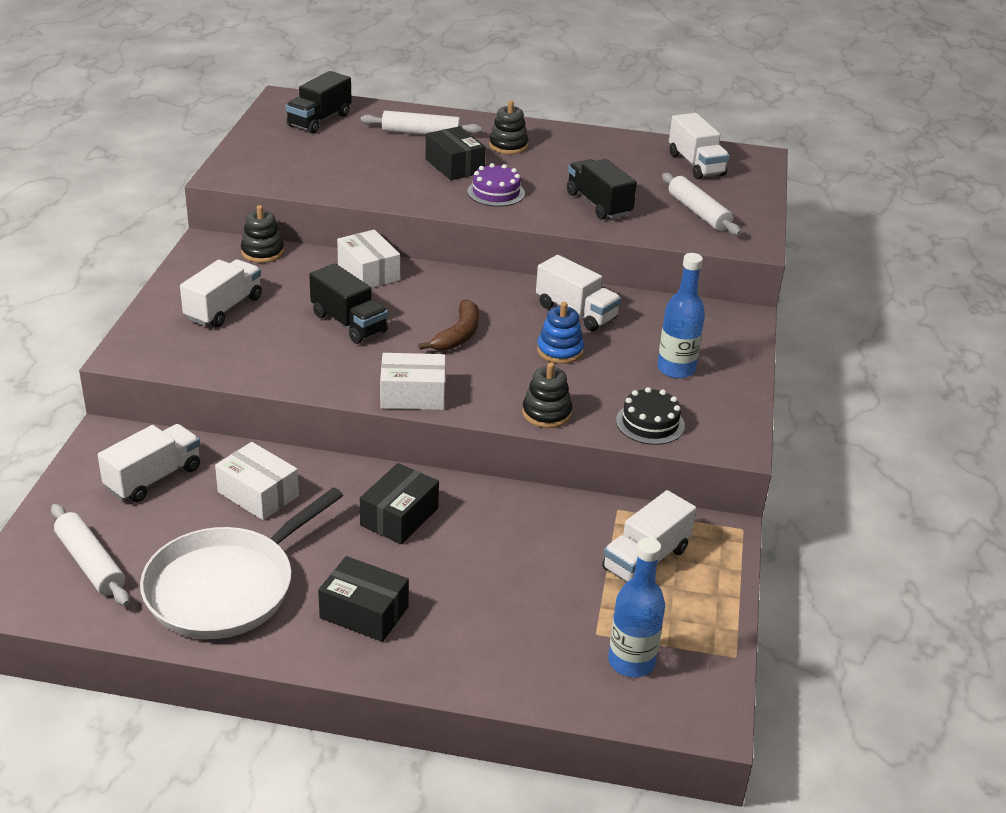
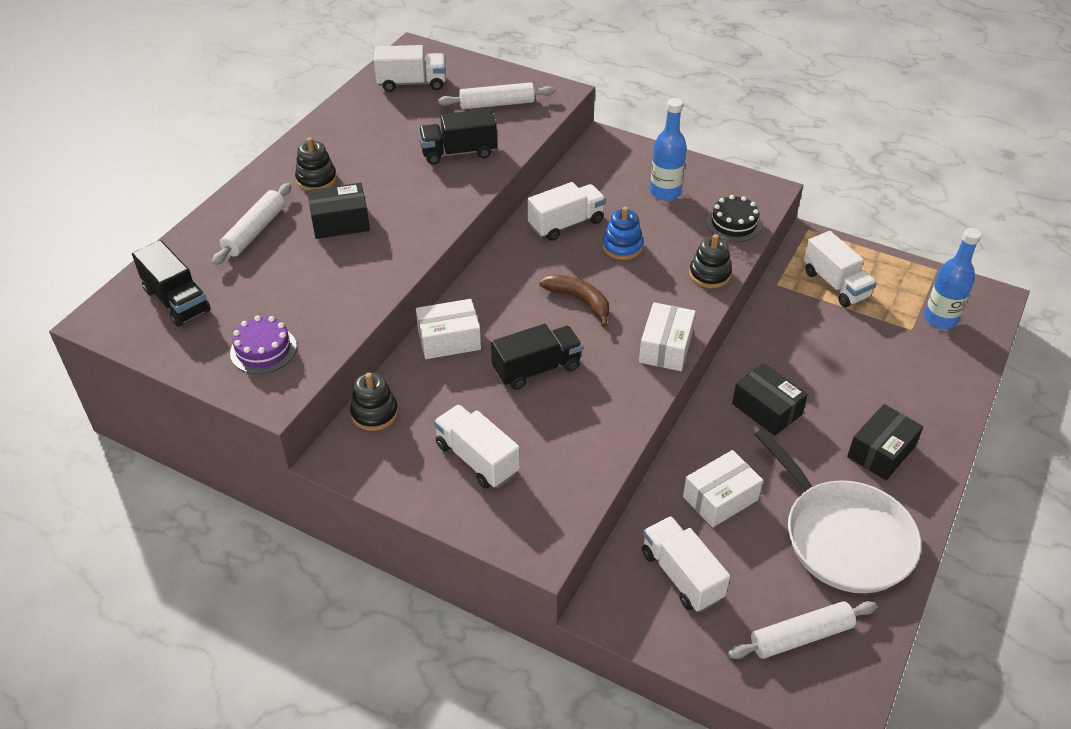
camera: 70 degrees left, 10 degrees up
purple cake [467,163,525,207] -> purple cake moved to [230,315,297,374]

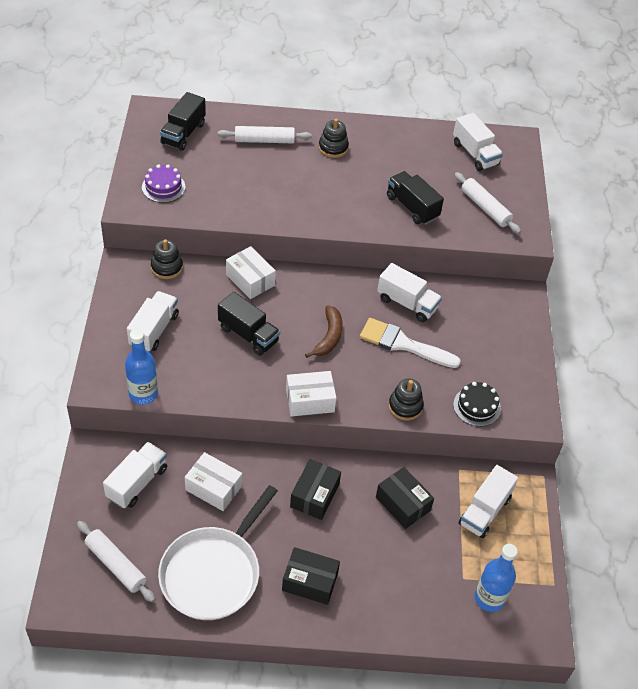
camera: 60 degrees right, 5 degrees up
black box [307,183,370,239] -> black box moved to [376,467,434,529]
blue stacking toy [602,207,643,260] -> white brush [360,318,461,368]
blue bottle [650,98,687,201] -> blue bottle moved to [125,329,158,405]

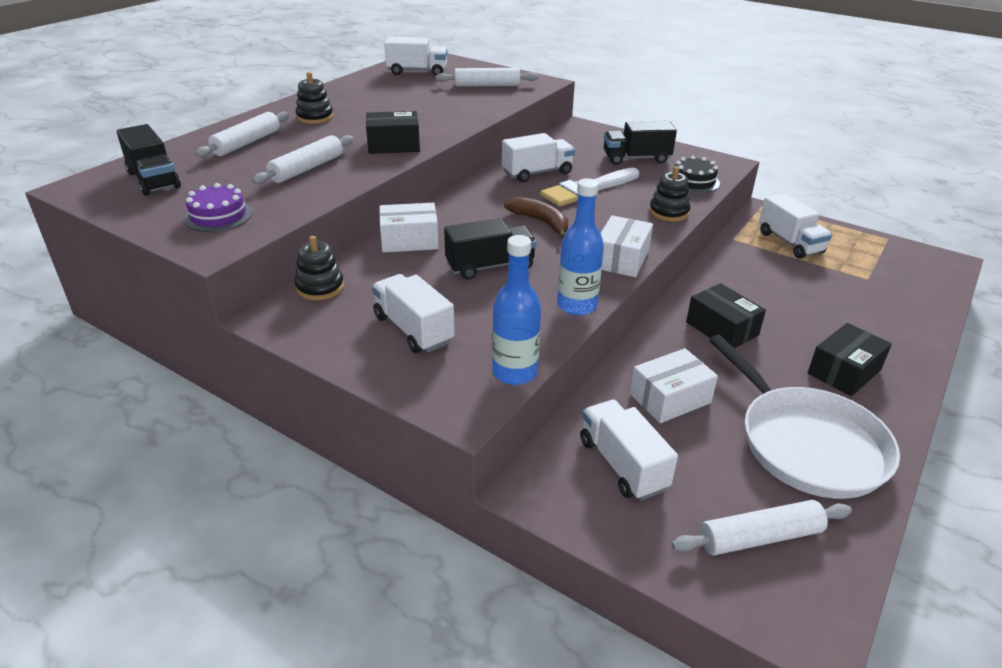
camera: 55 degrees left, 15 degrees down
black box [376,467,434,529] -> black box moved to [366,111,420,154]
black truck [387,171,444,225] -> black truck moved to [604,121,677,165]
blue bottle [475,544,518,612] -> blue bottle moved to [557,178,604,316]
none -> white rolling pin [252,135,354,184]

